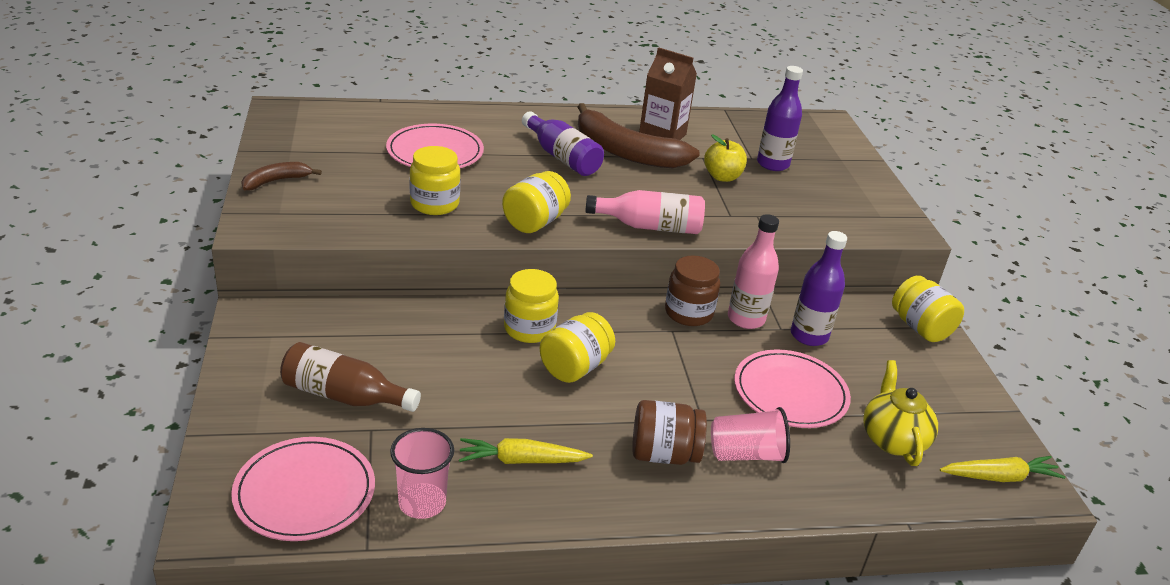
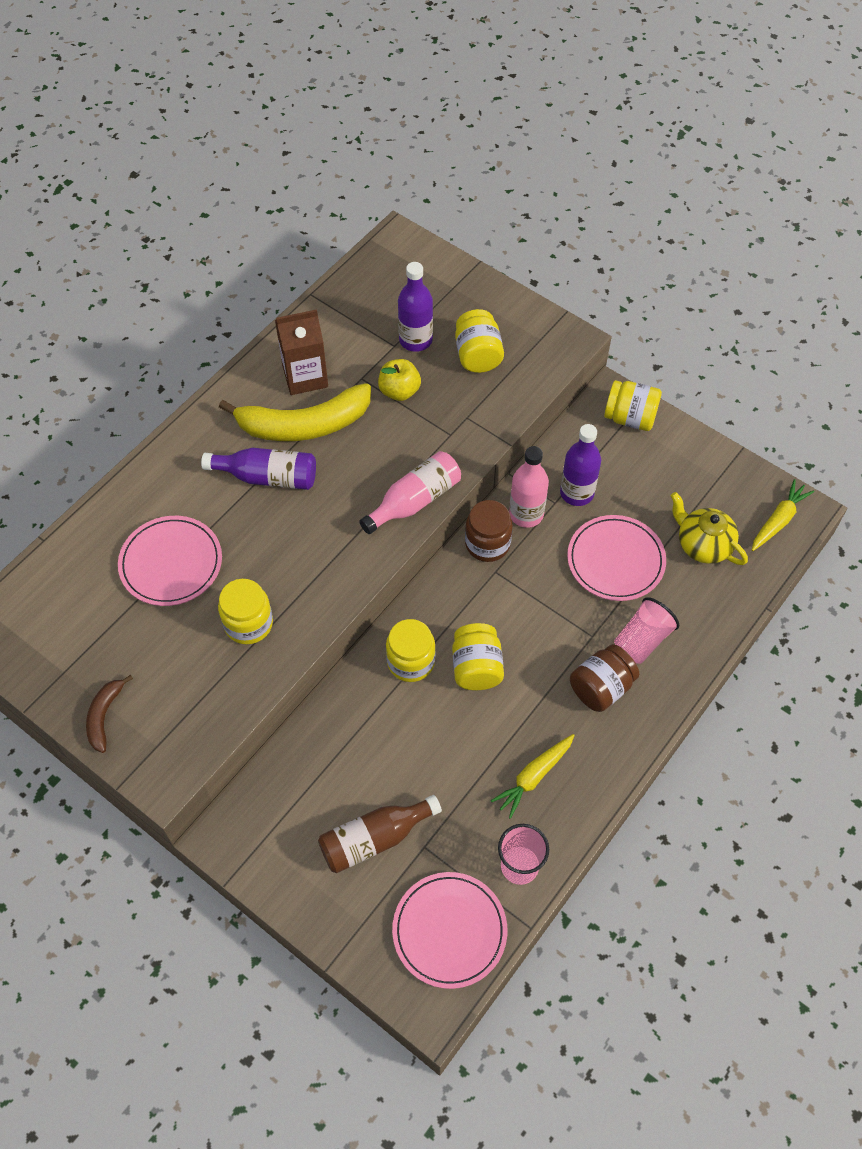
camera: 40 degrees left, 25 degrees up
yellow jar [502,171,571,233] -> yellow jar moved to [455,309,504,373]
brown banana [578,103,700,168] -> yellow banana [219,383,371,441]

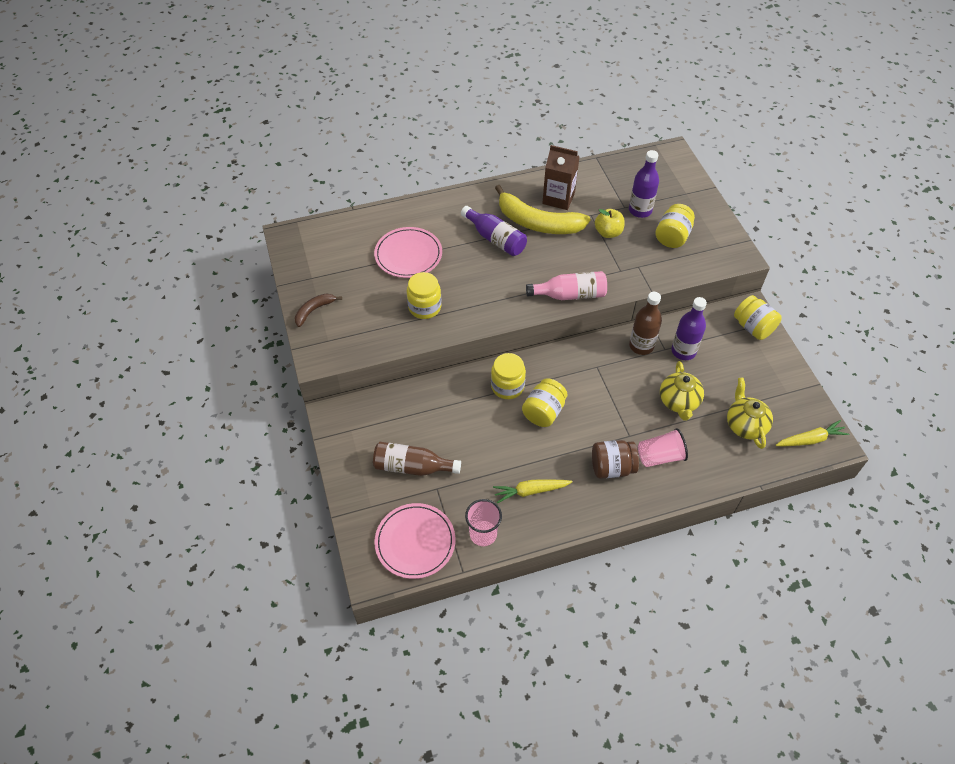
camera: 35 degrees right, 5 degrees down
brown jar [465,500,513,562] -> none
pink bottle [509,446,549,528] -> brown bottle [629,292,662,355]
pink plate [567,515,666,601] -> yellow teapot [660,361,704,421]

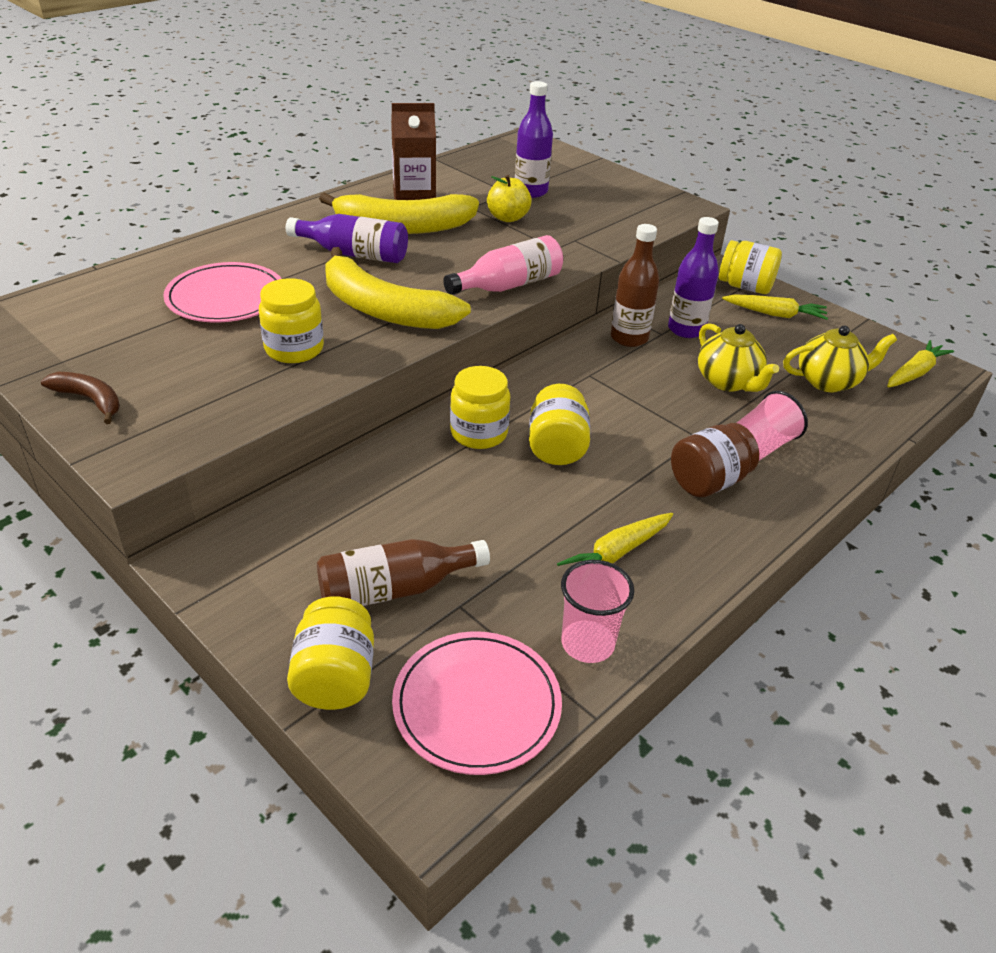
camera: 30 degrees left, 15 degrees down
brown banana [295,294,342,327] -> brown banana turned 105 degrees clockwise [41,372,120,424]
yellow jar [655,204,695,248] -> yellow jar moved to [287,597,374,710]
yellow teapot [727,377,773,449] -> yellow teapot turned 120 degrees clockwise [783,326,897,392]
none -> yellow banana [325,247,471,329]
none -> yellow carrot [722,294,828,320]

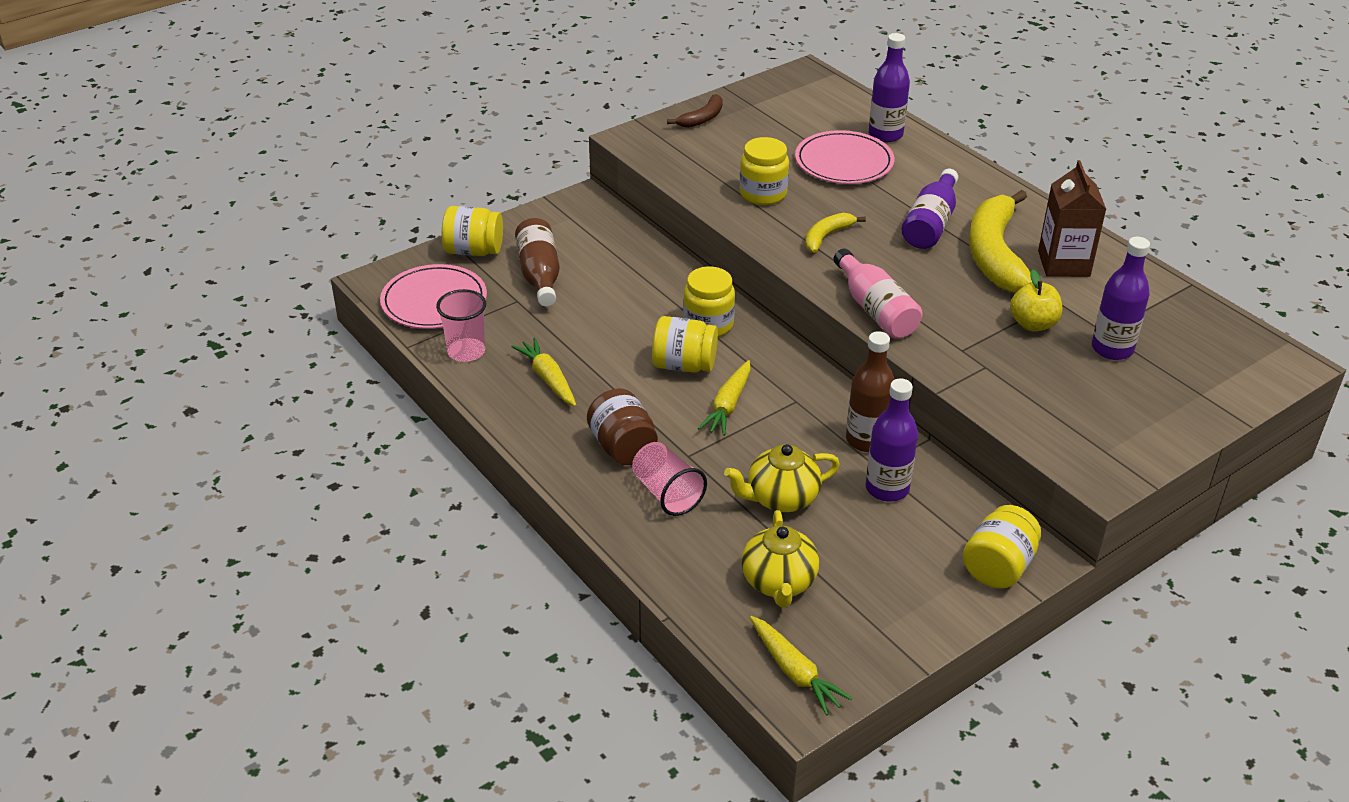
camera: 100 degrees right, 0 degrees up
yellow banana [325,247,471,329] -> yellow banana [805,213,866,253], size x0.49
yellow carrot [722,294,828,320] -> yellow carrot moved to [698,360,751,436]
none -> purple bottle [869,33,910,142]

